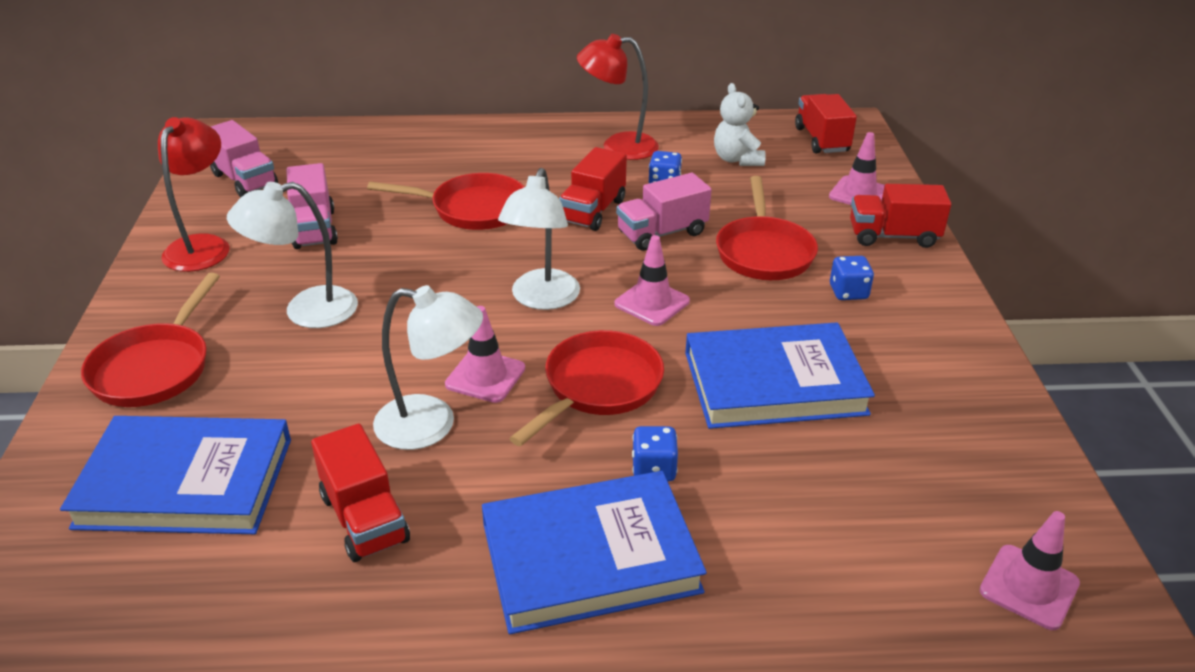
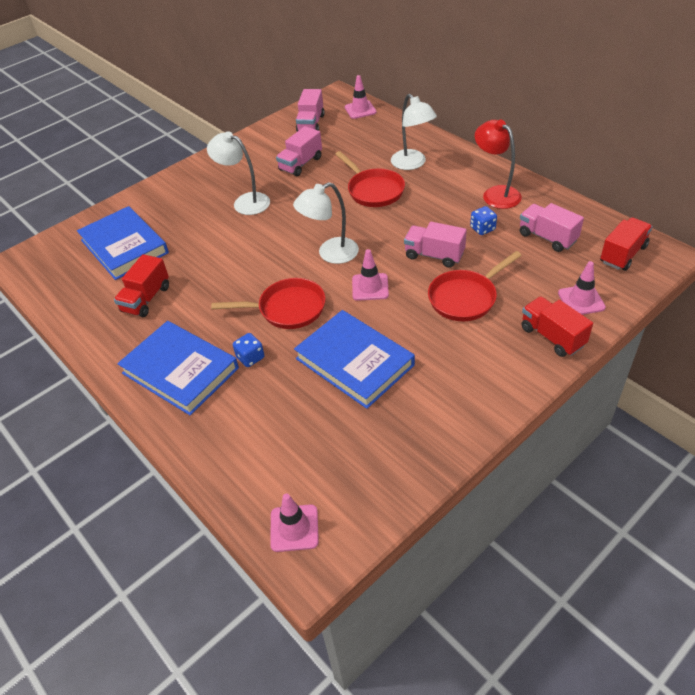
camera: 55 degrees right, 10 degrees up
red pan [81,273,220,407] -> none
red lamp [158,117,230,272] -> none
white lamp [373,285,483,450] -> white lamp moved to [391,94,437,170]
pink traffic cone [445,306,525,403] -> pink traffic cone moved to [345,75,377,119]
red truck [559,147,627,231] -> none
white teddy bear [714,83,766,166] -> pink truck [520,203,584,252]
blue dice [830,256,874,300] -> none

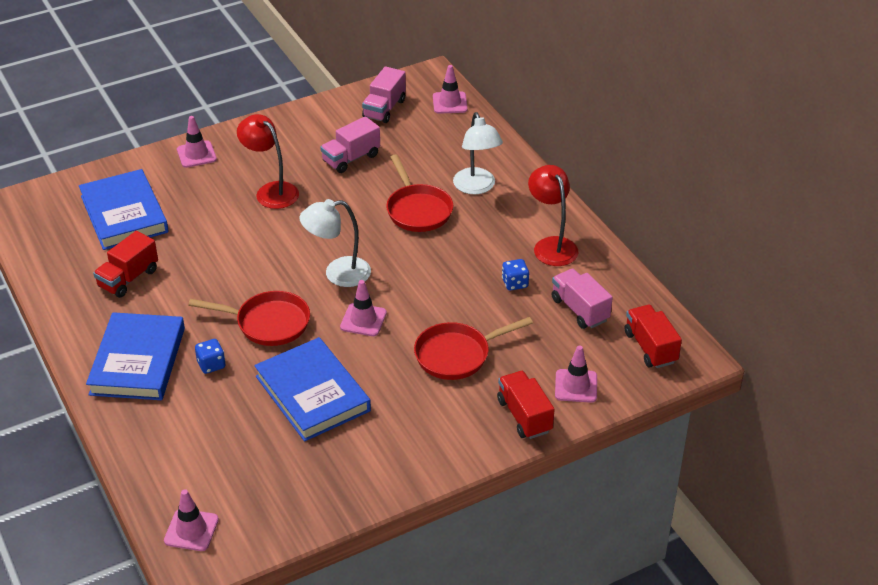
camera: 10 degrees right, 5 degrees down
blue book [117,321,239,415] -> blue book turned 45 degrees clockwise [86,312,185,400]
white lamp [207,131,270,215] -> red lamp [237,114,299,209]
pink truck [404,222,467,268] -> none
red truck [600,217,653,271] -> red truck turned 75 degrees counterclockwise [625,305,682,368]
none -> pink traffic cone [177,116,217,168]

